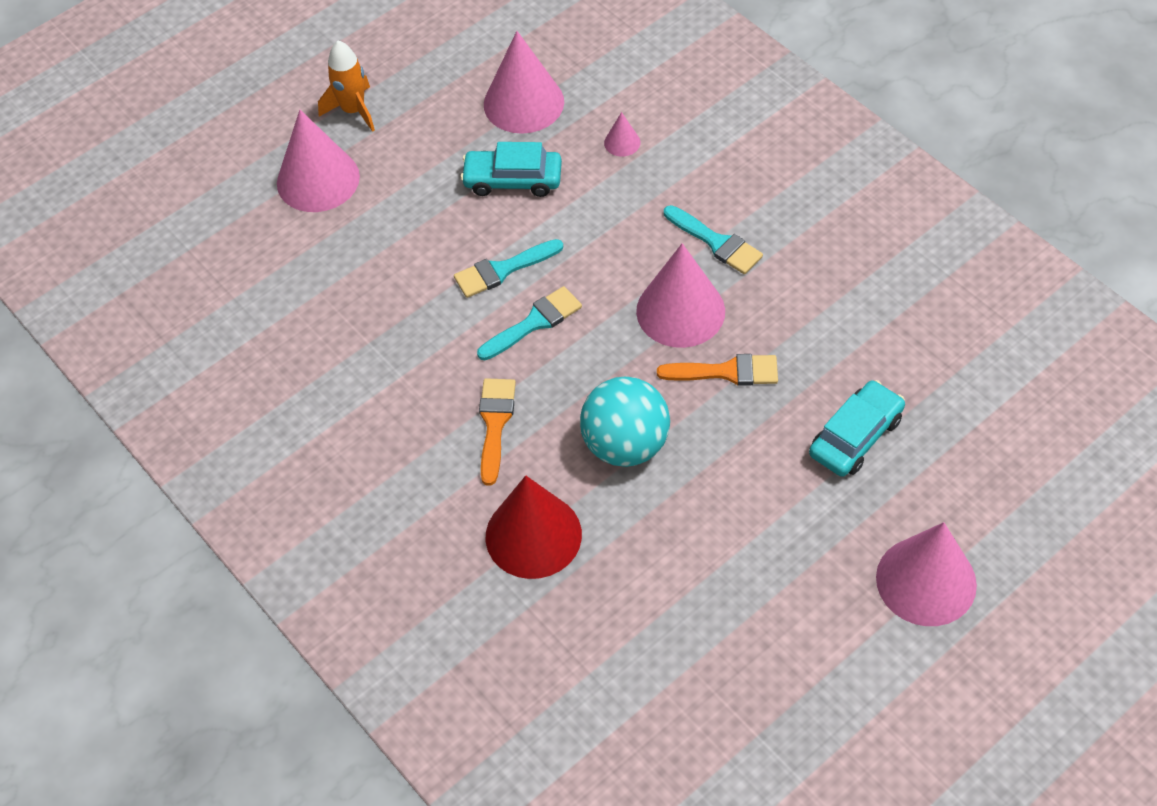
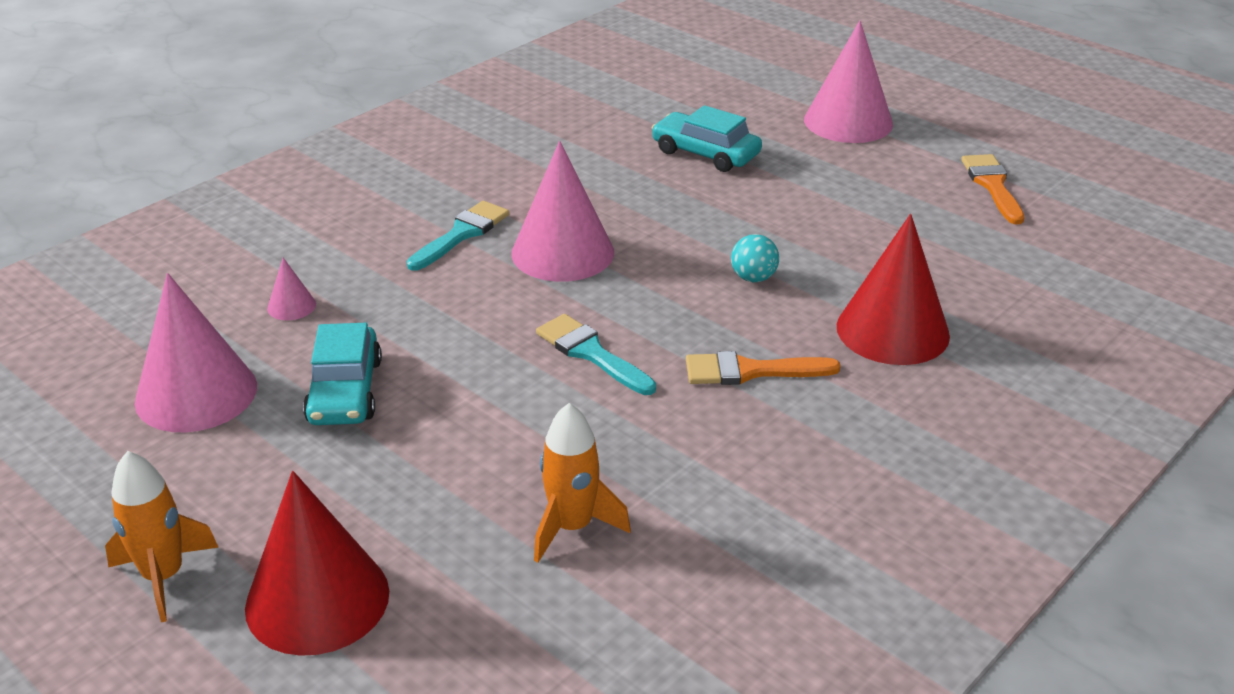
camera: 100 degrees left, 20 degrees down
pink cone [277,110,360,212] -> red cone [245,471,389,656]
turquoise brush [454,239,563,298] -> none
turquoise ball [580,377,670,467] -> turquoise ball [731,234,779,282], size x0.48
orange brush [657,354,778,386] -> orange brush moved to [961,154,1025,224]
none -> orange rocket [534,403,631,563]

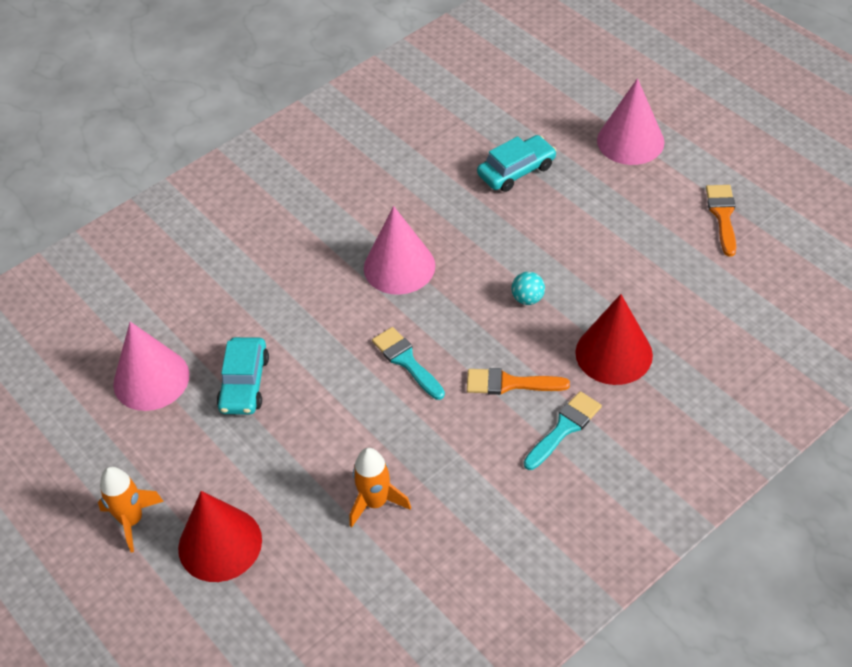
camera: 10 degrees right, 15 degrees up
pink cone [267,258,316,320] -> none
turquoise brush [407,201,509,271] -> turquoise brush moved to [524,391,602,470]
turquoise car [652,105,762,172] -> turquoise car turned 105 degrees clockwise [477,135,557,192]

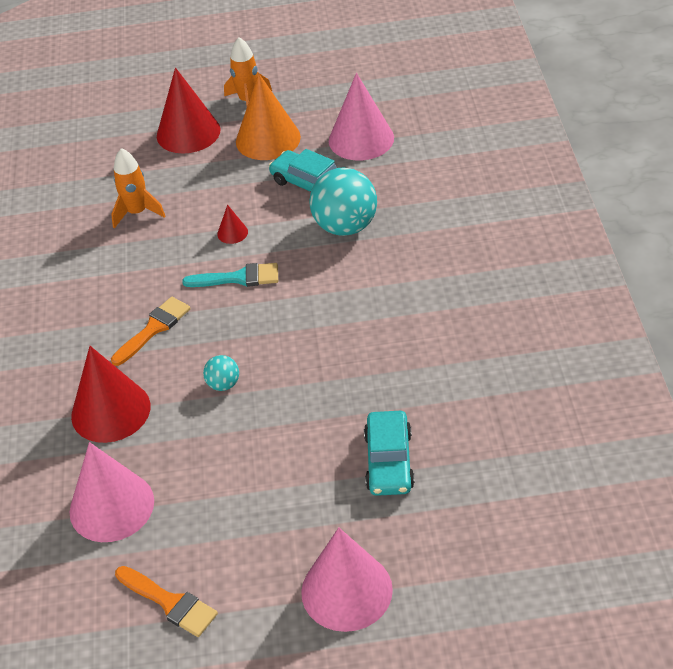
camera: 125 degrees right, 5 degrees down
pink cone [364,206,435,295] -> pink cone moved to [70,442,154,542]
turquoise brush [524,391,602,470] -> none
none -> red cone [217,205,248,244]
none -> orange cone [236,73,301,160]
none -> turquoise ball [309,168,377,236]

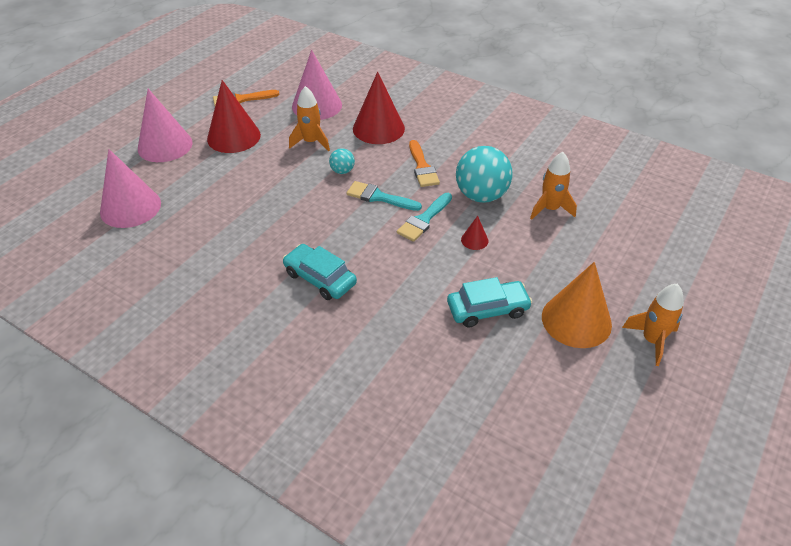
camera: 125 degrees right, 0 degrees up
red cone [157,68,221,153] -> red cone moved to [207,80,261,153]
turquoise ball [309,168,377,236] -> turquoise ball moved to [456,146,513,203]
pink cone [329,73,394,160] -> pink cone moved to [100,149,161,228]
turquoise car [364,411,415,496] -> turquoise car moved to [283,244,357,300]
none -> orange rocket [289,86,330,151]
none -> turquoise brush [346,181,422,211]

